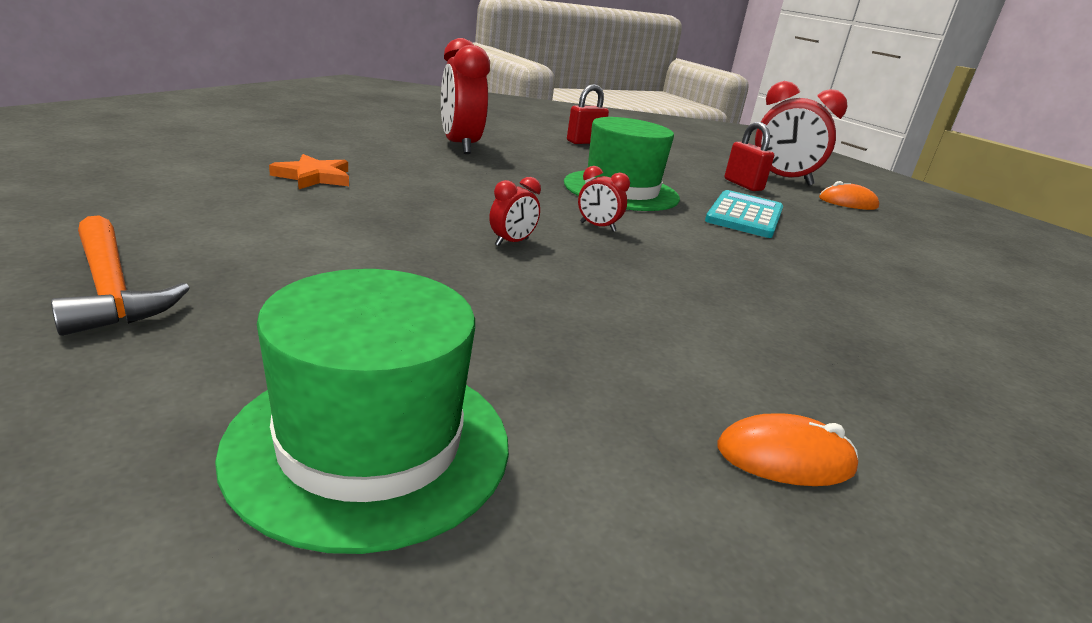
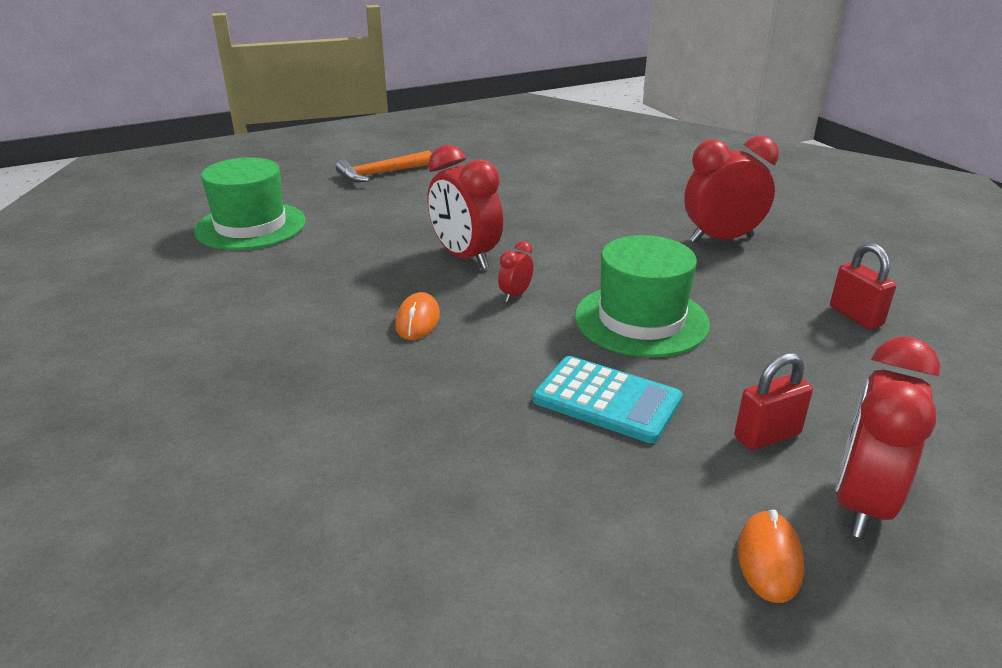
camera: 100 degrees right, 5 degrees up
orange star [269,154,349,189] -> none
red clock [489,177,541,246] -> red clock [428,145,503,269], size x2.19
orange mouse [717,413,858,486] -> orange mouse moved to [395,292,440,340]

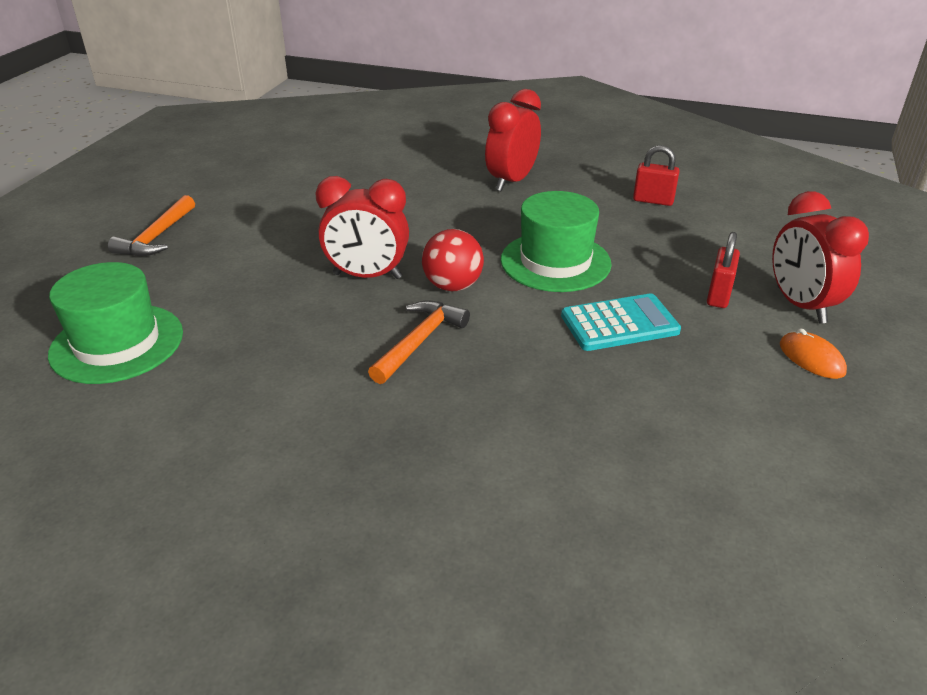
camera: 45 degrees left, 5 degrees up
orange mouse [395,292,440,340] -> orange hammer [368,301,470,384]
red clock [498,241,533,302] -> red ball [422,229,484,291]

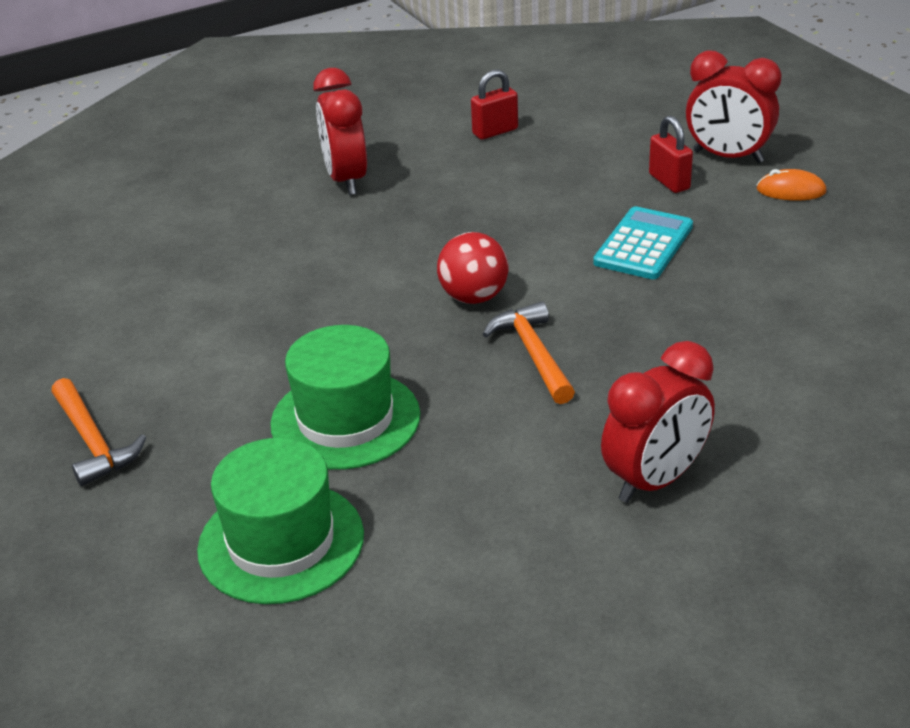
camera: 45 degrees left, 0 degrees up
red clock [316,176,409,279] -> red clock moved to [601,341,715,503]
green hat [501,191,612,292] -> green hat moved to [270,325,420,470]

